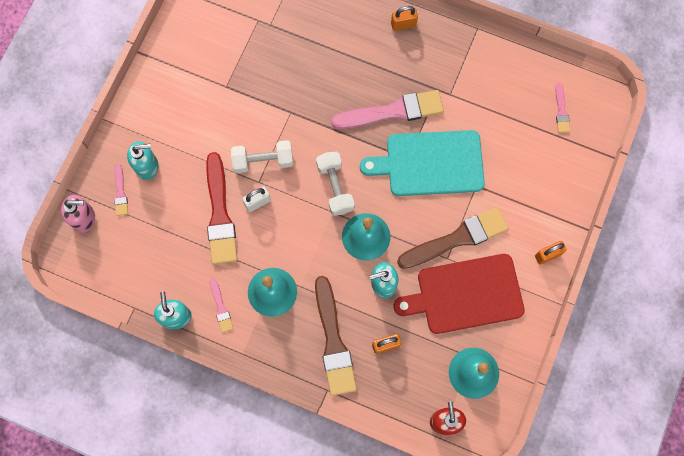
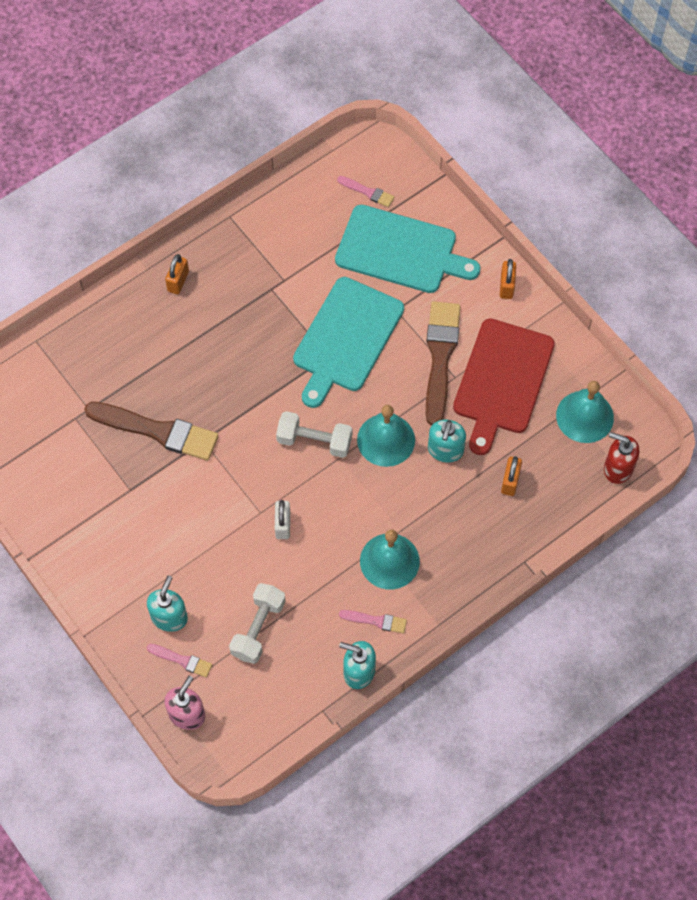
camera: 60 degrees left, 10 degrees down
red brush [206,152,238,264] -> none
white dumbbell [231,140,293,173] -> white dumbbell moved to [229,583,286,664]
brown brush [315,276,357,396] -> brown brush moved to [84,402,219,461]
pink brush [331,90,444,129] -> none
none -> turquoise cutting board [335,205,481,293]

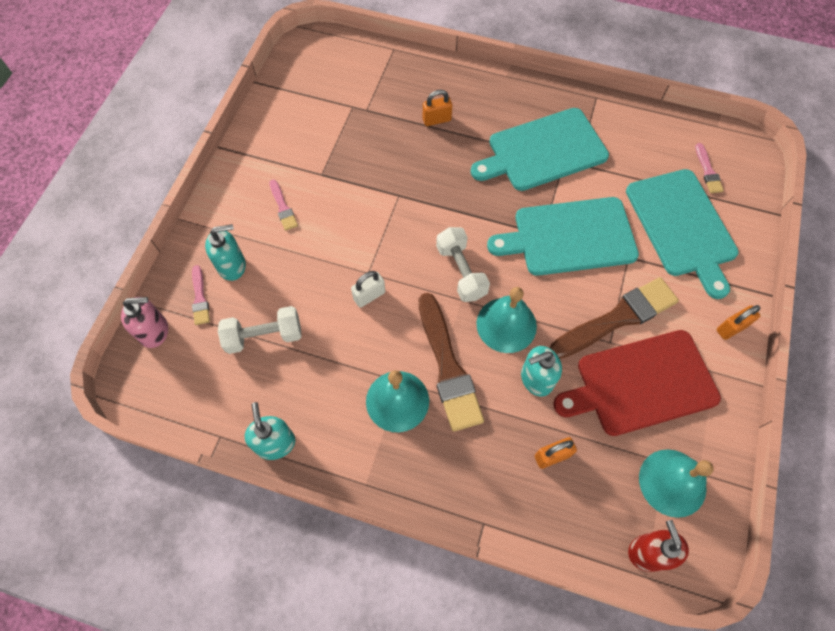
camera: 55 degrees right, 0 degrees up
brown brush [84,402,219,461] -> brown brush moved to [419,293,484,431]
orange padlock [165,254,189,294] -> orange padlock moved to [423,90,452,126]
pink brush [339,610,407,633] -> pink brush moved to [269,180,298,231]
none -> turquoise cutting board [471,108,609,191]

